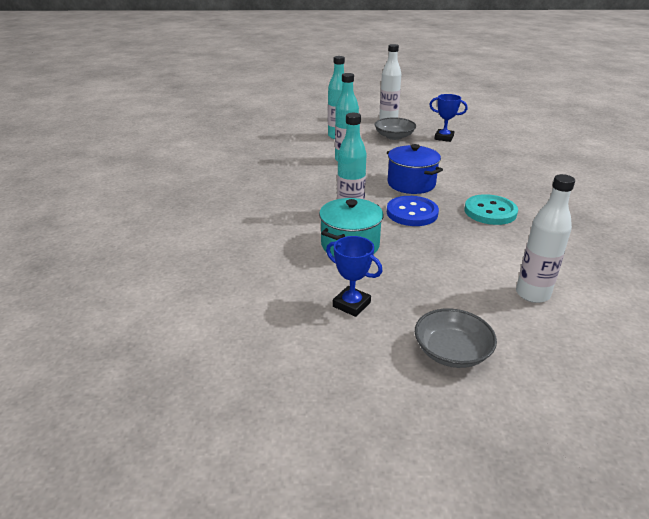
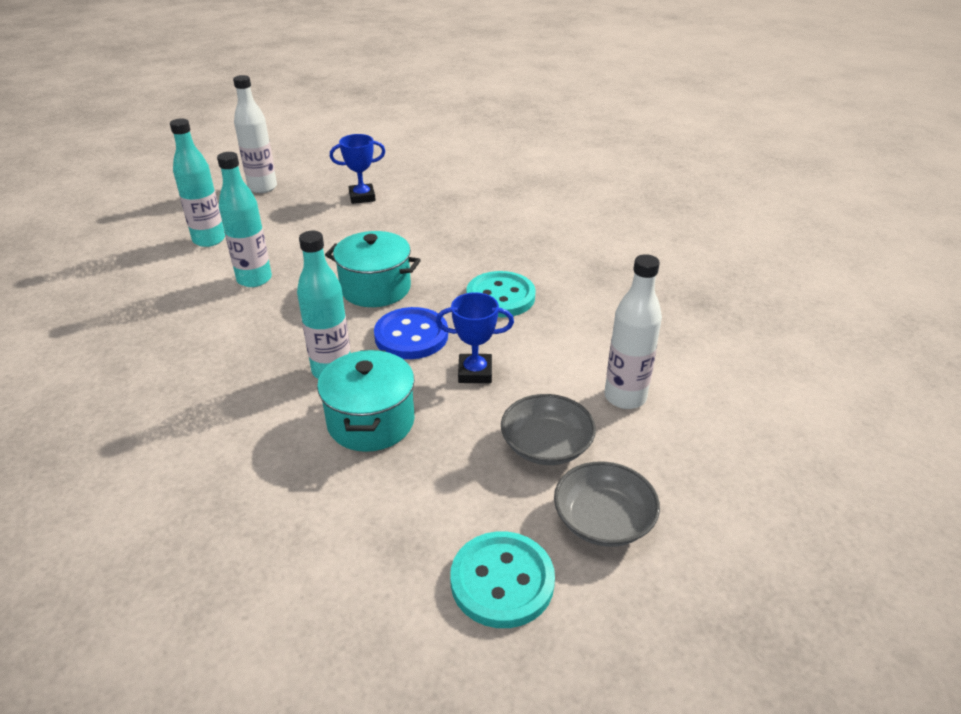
camera: 35 degrees left, 5 degrees up
blue trophy [326,236,383,317] -> blue trophy moved to [436,292,514,383]
grey bowl [374,117,416,140] -> grey bowl moved to [501,394,596,465]
blue pot [387,144,443,194] -> turquoise pot [325,231,421,307]
none -> turquoise button [450,531,555,628]

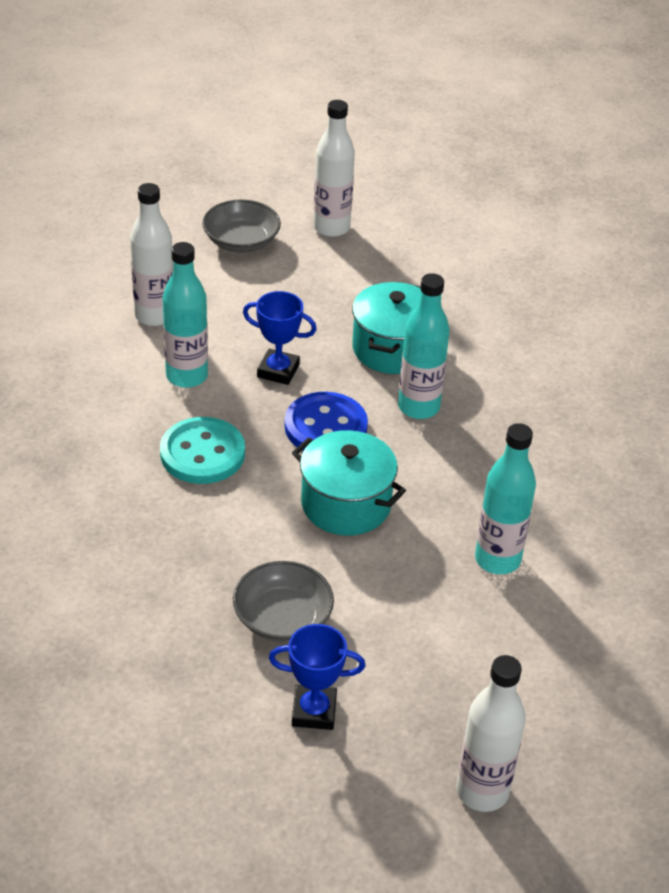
camera: 165 degrees left, 5 degrees up
turquoise bottle [170,118,225,247] -> turquoise bottle moved to [163,242,208,388]
turquoise button [450,531,555,628] -> white bottle [313,100,355,237]
grey bowl [501,394,596,465] -> grey bowl moved to [233,561,334,642]

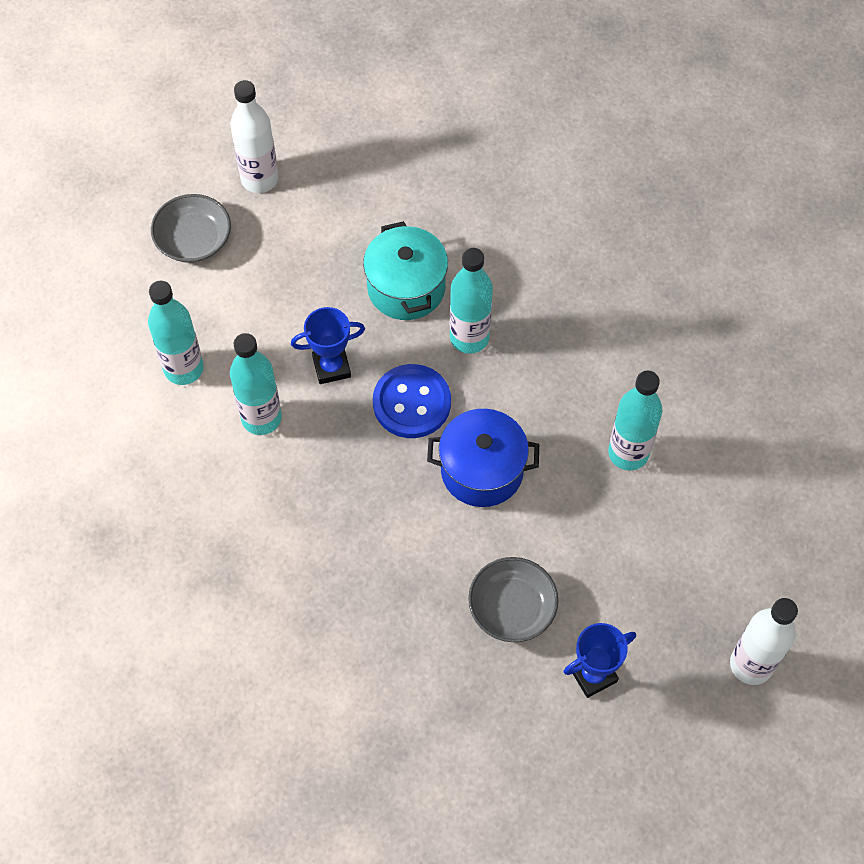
camera: 30 degrees left, 20 degrees up
white bottle [130,183,173,326] -> turquoise bottle [148,281,204,385]
turquoise button [160,417,245,484] -> none
turquoise pot [292,430,406,536] -> blue pot [427,409,539,507]

